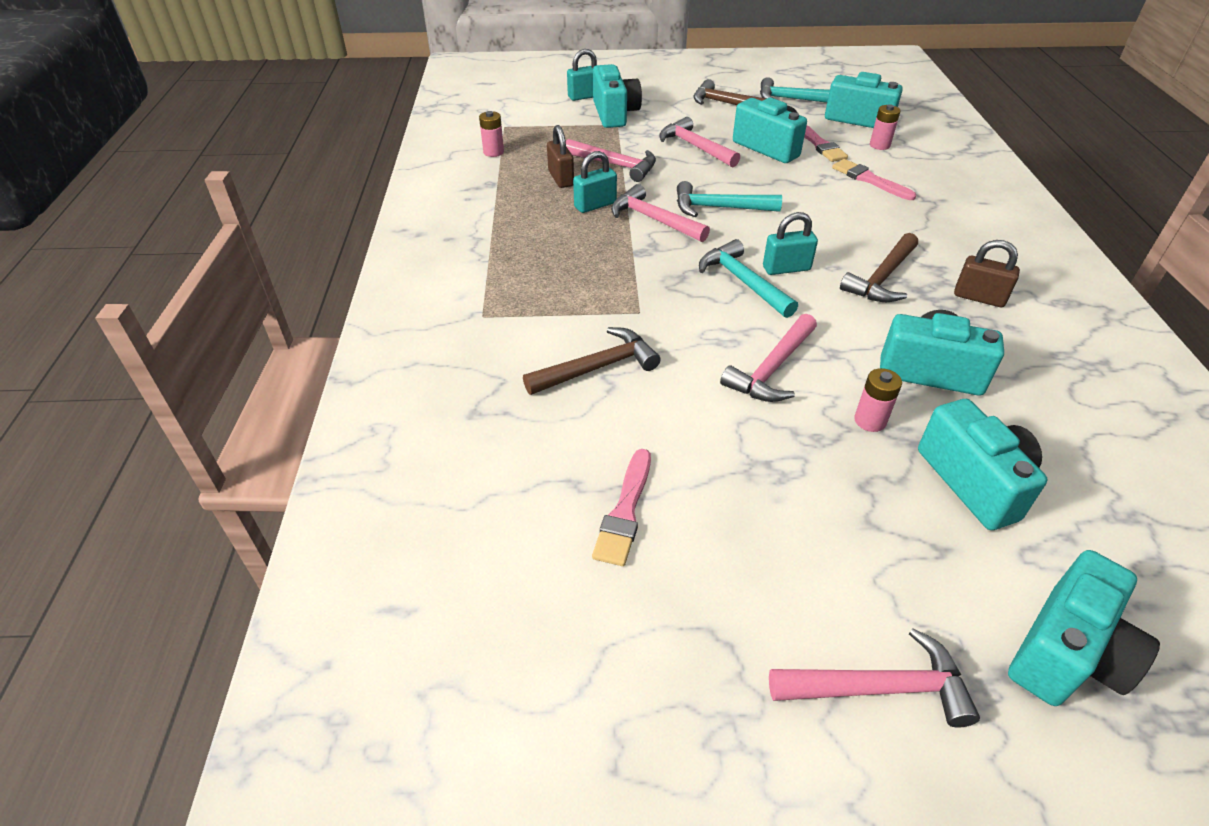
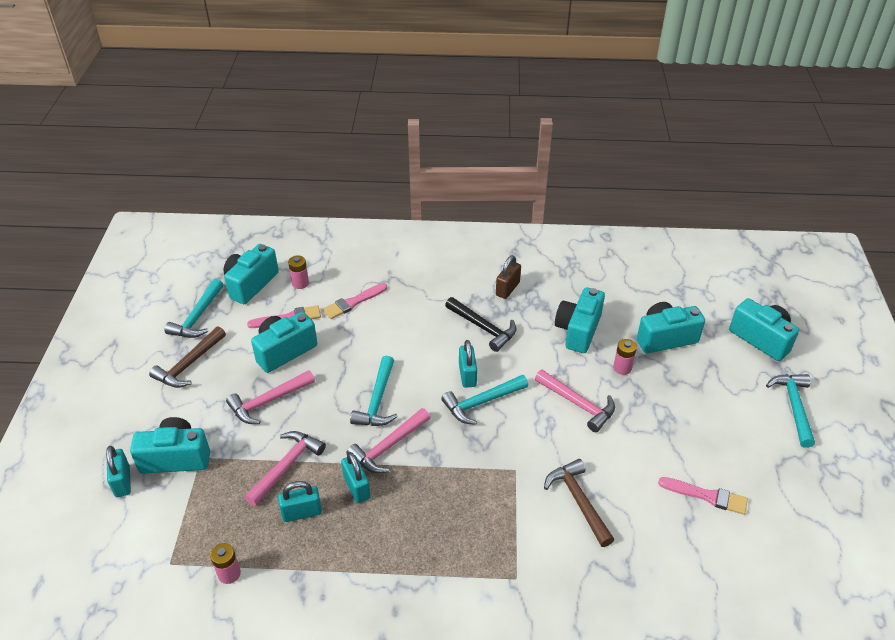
camera: 85 degrees left, 0 degrees up
brown padlock [547,125,574,188] -> turquoise padlock [278,481,322,522]
pink hammer [769,628,980,727] -> turquoise hammer [766,374,815,448]
brown hammer [840,233,918,302] -> black hammer [445,297,516,352]

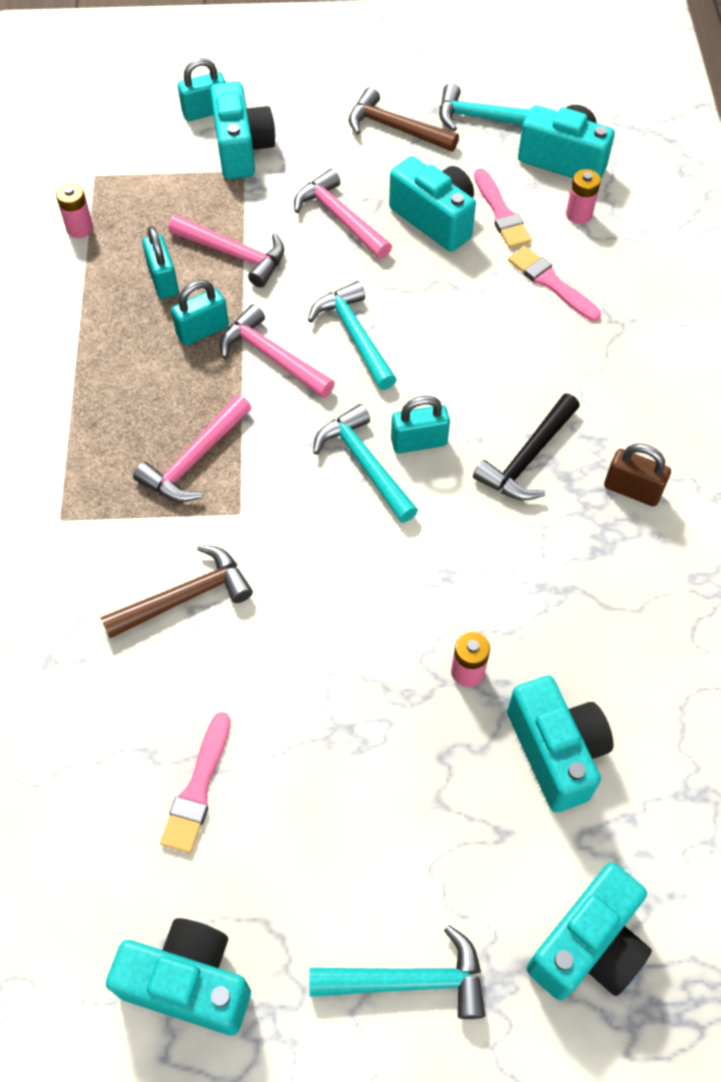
camera: 85 degrees right, 15 degrees up
turquoise hammer [350,356,398,426] -> turquoise hammer turned 60 degrees clockwise [308,281,397,390]
pink hammer [535,370,615,432] -> pink hammer moved to [133,395,252,502]
turquoise camera [555,287,605,353] -> turquoise camera moved to [106,918,251,1035]

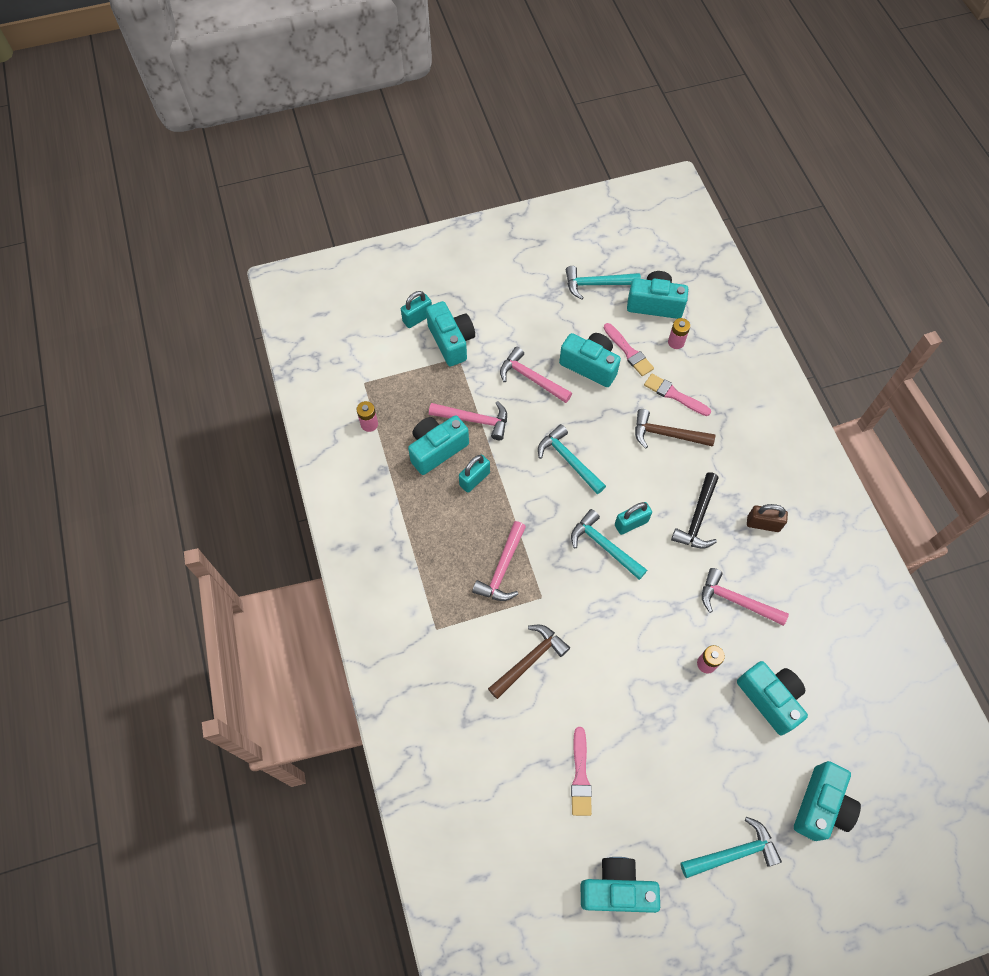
camera: 15 degrees left, 5 degrees up
turquoise padlock [142,226,179,299] -> turquoise camera [408,415,469,475]
pink hammer [219,304,335,398] -> pink hammer moved to [702,568,789,626]
brown hammer [349,87,459,152] -> brown hammer moved to [635,409,715,448]

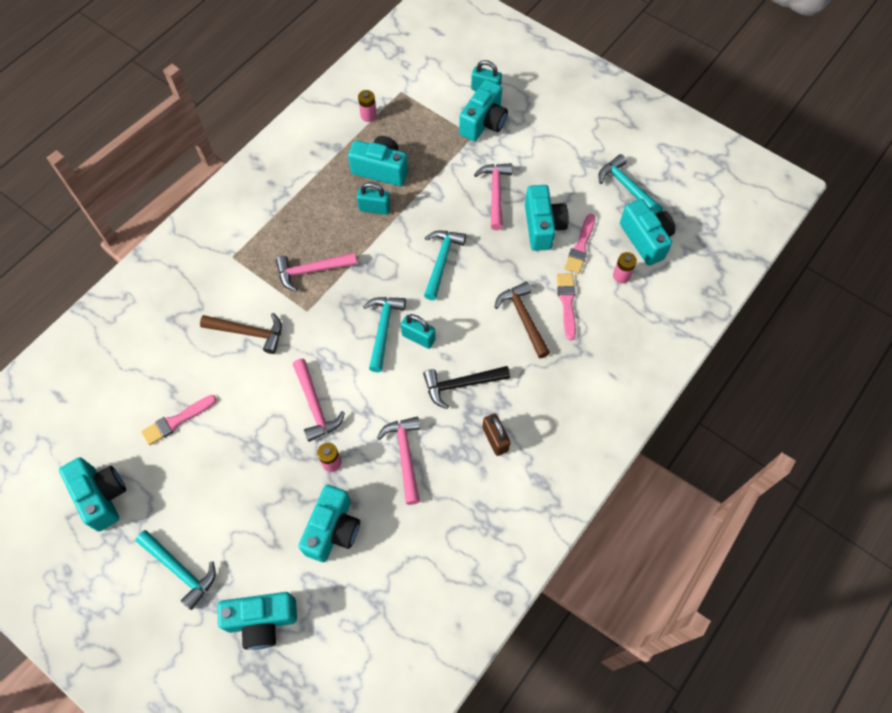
camera: 55 degrees right, 0 degrees up
pink hammer [429,401,507,440] -> pink hammer moved to [293,359,345,442]

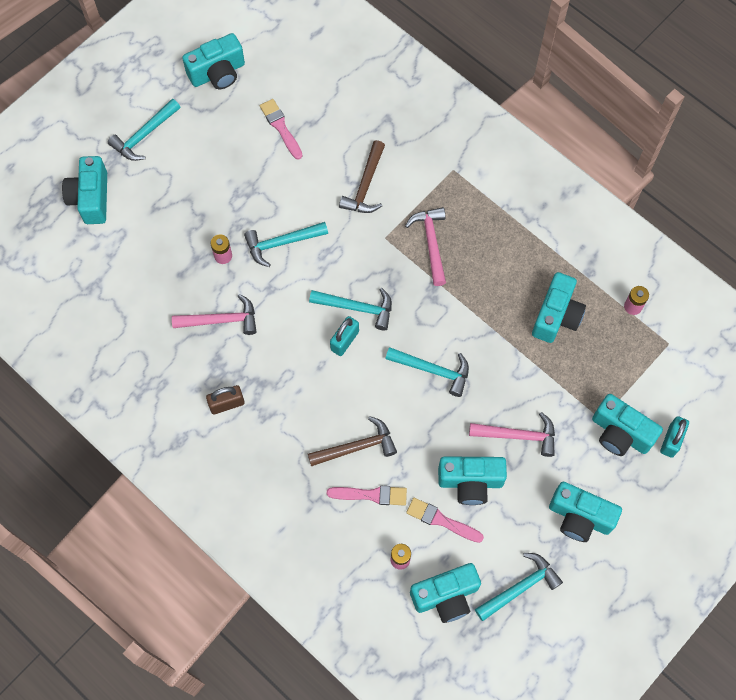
camera: 95 degrees right, 5 degrees up
pink hammer [293,359,345,442] -> turquoise hammer [244,222,328,267]
turquoise camera [298,485,360,562] -> turquoise camera moved to [549,482,622,542]
turquoise padlock [357,182,391,215] -> none
black hammer [423,366,510,409] -> none

